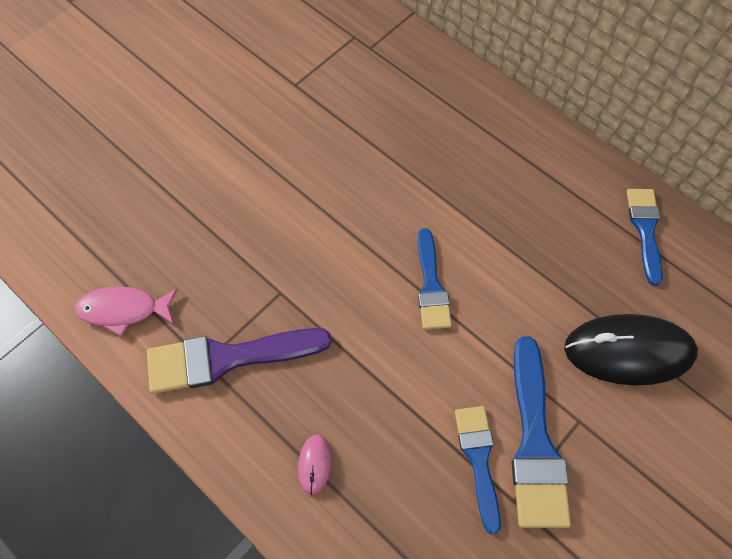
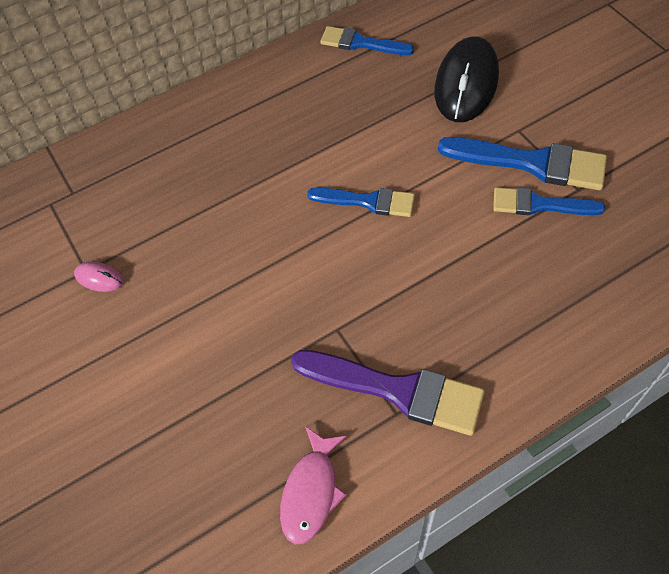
camera: 70 degrees left, 5 degrees down
purple brush [147,328,332,394] -> purple brush turned 75 degrees counterclockwise [291,350,485,436]
pink mouse [298,435,331,495] -> pink mouse moved to [74,262,124,292]

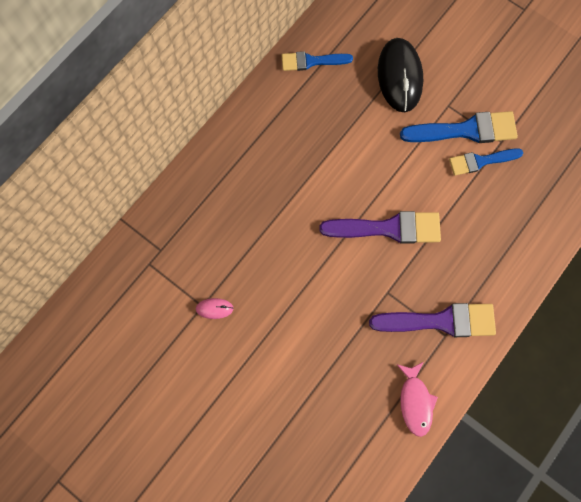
camera: 25 degrees left, 15 degrees up
blue brush [307,187,415,217] -> none
none -> purple brush [319,211,441,244]

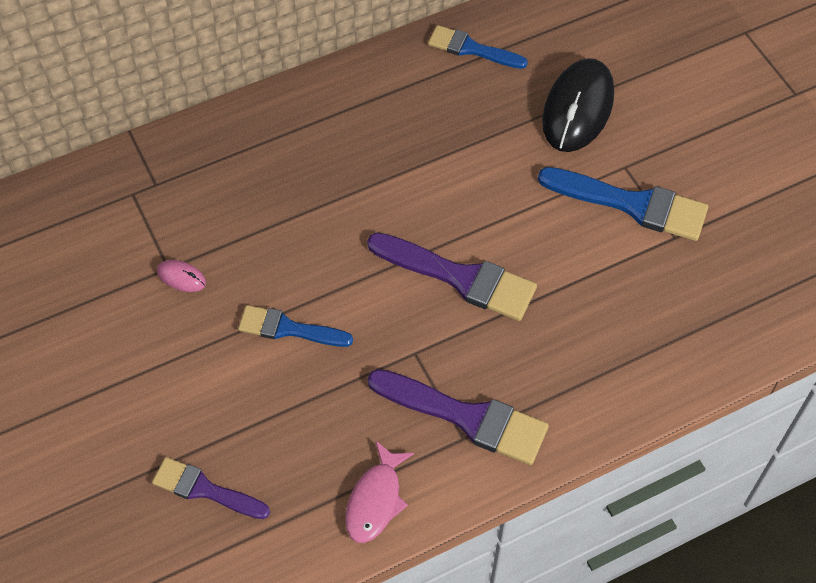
camera: 25 degrees right, 15 degrees down
blue brush [449,148,523,176] -> blue brush moved to [238,305,353,347]
none -> purple brush [152,457,270,519]

